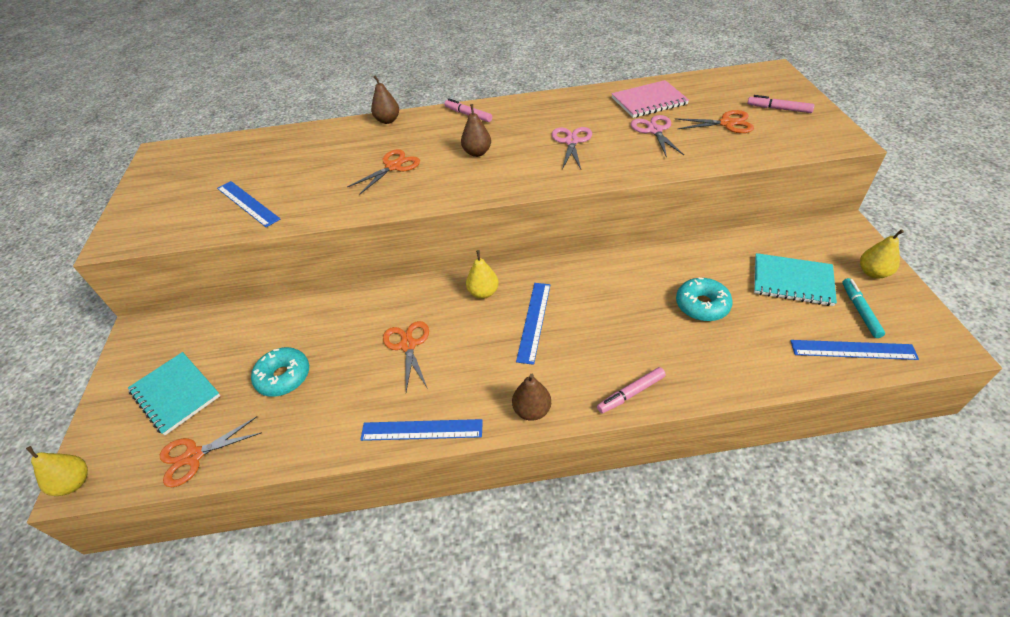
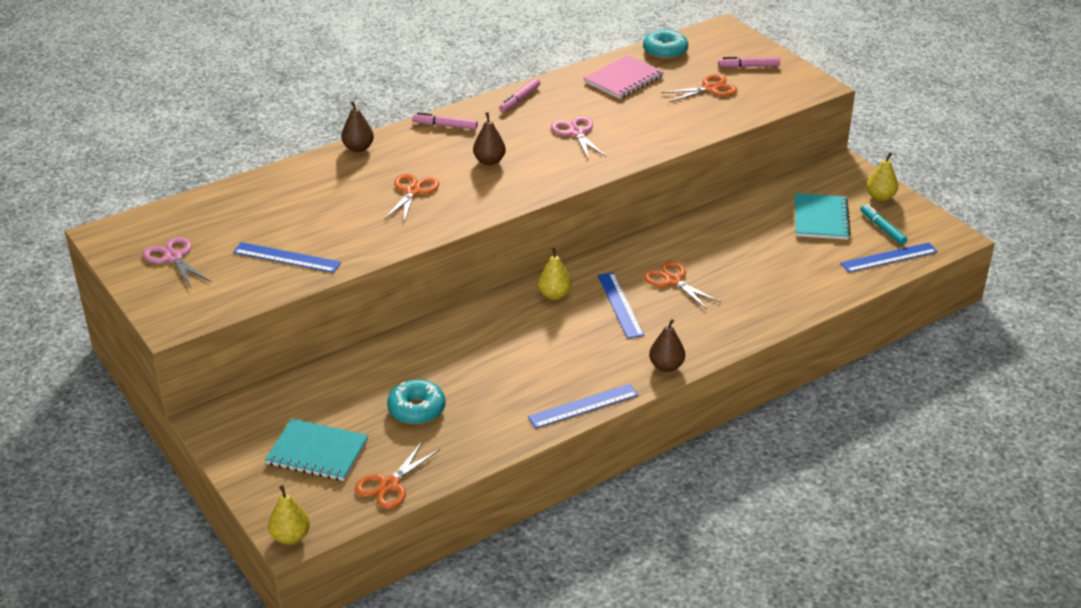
camera: 30 degrees left, 10 degrees down
orange scissors [383,321,429,392] -> orange scissors moved to [644,261,721,309]
pink marker [597,367,666,414] -> pink marker moved to [499,78,540,112]
pink scissors [631,115,684,158] -> pink scissors moved to [143,237,211,287]
turquoise donut [676,278,733,321] -> turquoise donut moved to [643,29,688,59]
turquoise notebook [754,253,837,306] -> turquoise notebook turned 75 degrees counterclockwise [795,193,851,240]

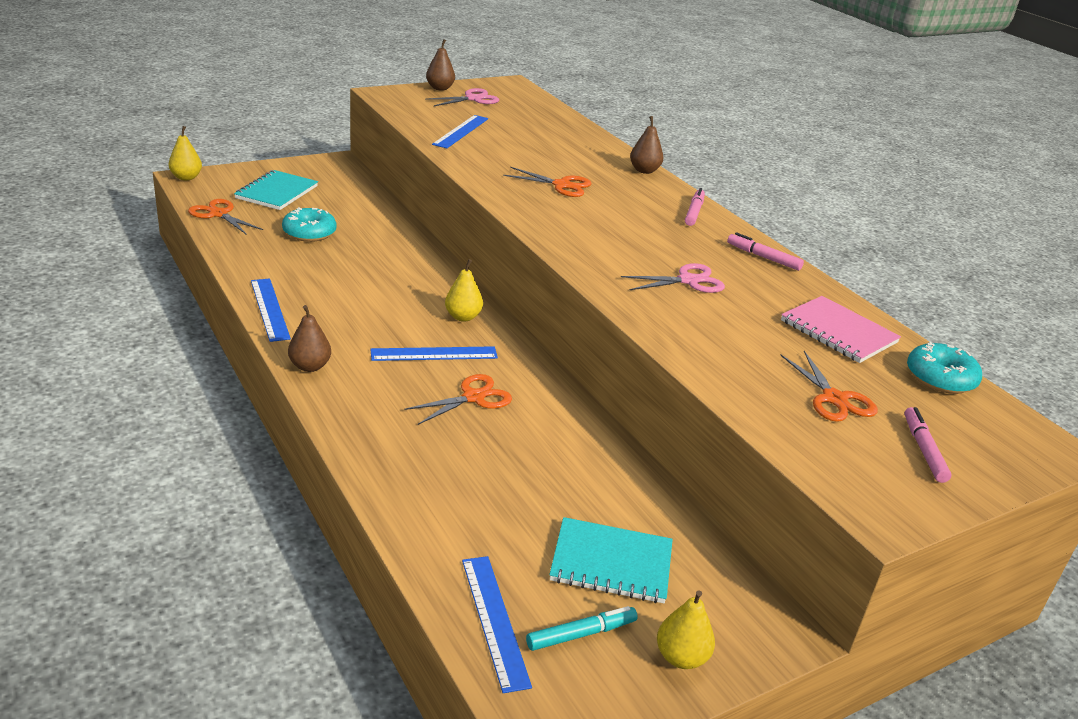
camera: 90 degrees right, 5 degrees down
brown pear [473,112,506,165] -> brown pear moved to [426,39,455,91]

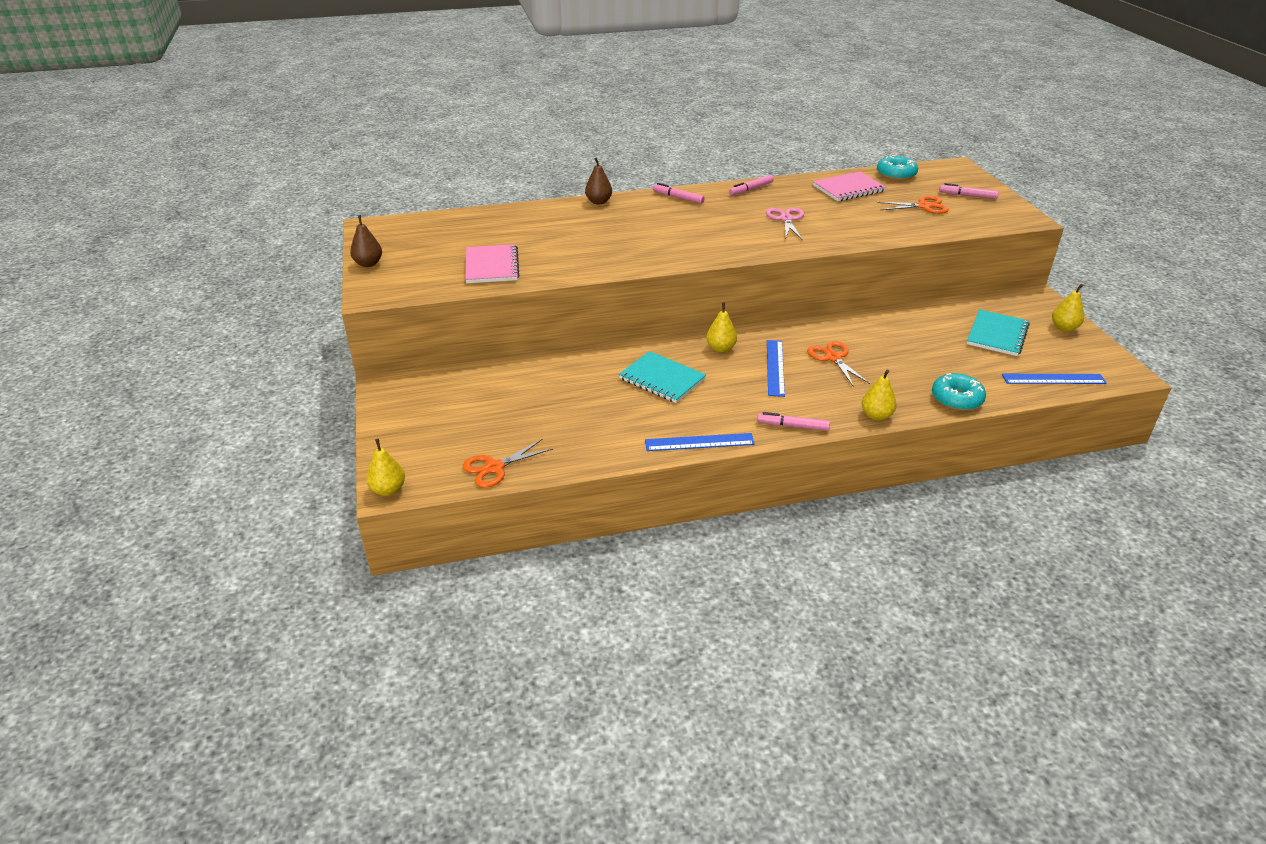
camera: 70 degrees left, 5 degrees up
turquoise notebook [234,170,318,210] -> turquoise notebook moved to [619,351,706,403]
turquoise donut [282,207,336,242] -> turquoise donut moved to [932,373,986,411]
brown pear [288,305,331,372] -> pink marker [757,412,830,431]
pink scissors [425,88,499,106] -> none
blue ruler [432,115,488,148] -> pink notebook [465,244,520,283]
orange scissors [503,167,592,197] -> none
turquoise marker [526,606,638,651] -> none
none -> yellow pear [862,369,897,421]

